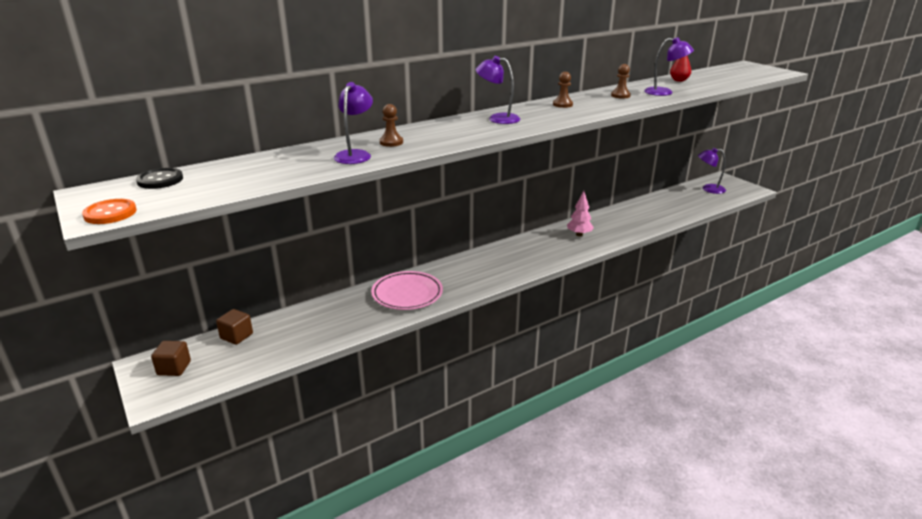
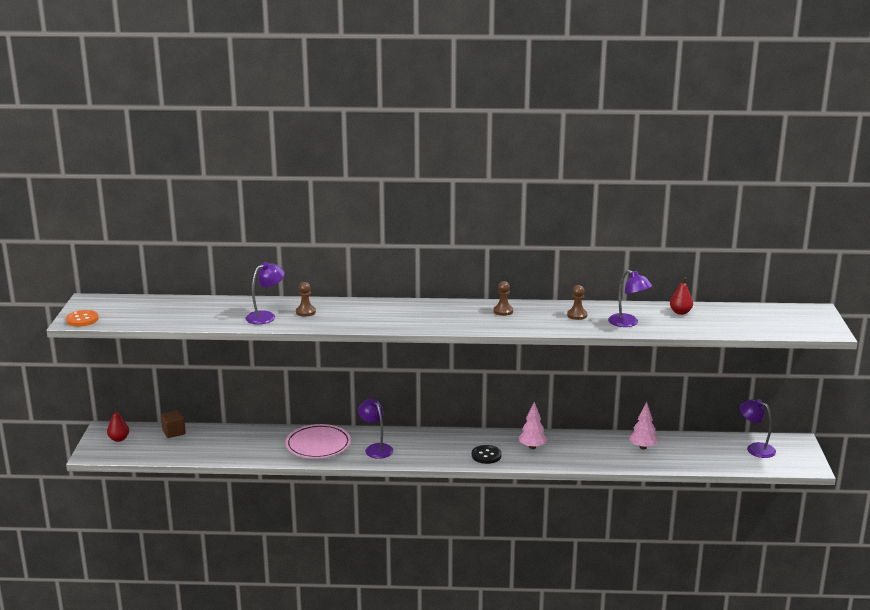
camera: 35 degrees right, 5 degrees down
black button [136,168,183,189] -> black button moved to [472,445,502,464]
brown cube [151,341,191,376] -> red pear [107,407,129,442]
purple lamp [476,56,520,124] -> purple lamp moved to [358,399,393,459]
none -> pink tree [629,402,658,449]

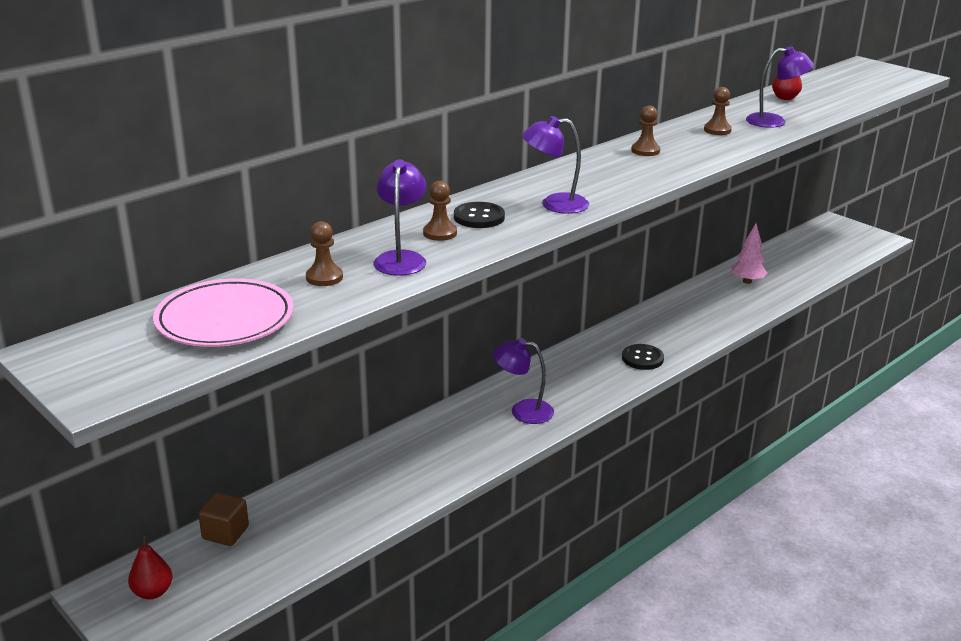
camera: 45 degrees left, 5 degrees up
orange button [66,310,99,327] -> none
pink plate [285,424,351,459] -> pink plate moved to [153,278,294,347]
pink tree [519,402,547,449] -> none
purple lamp [740,399,776,458] -> purple lamp moved to [522,116,589,214]
none -> brown pawn [306,221,343,286]
none -> black button [454,202,505,228]

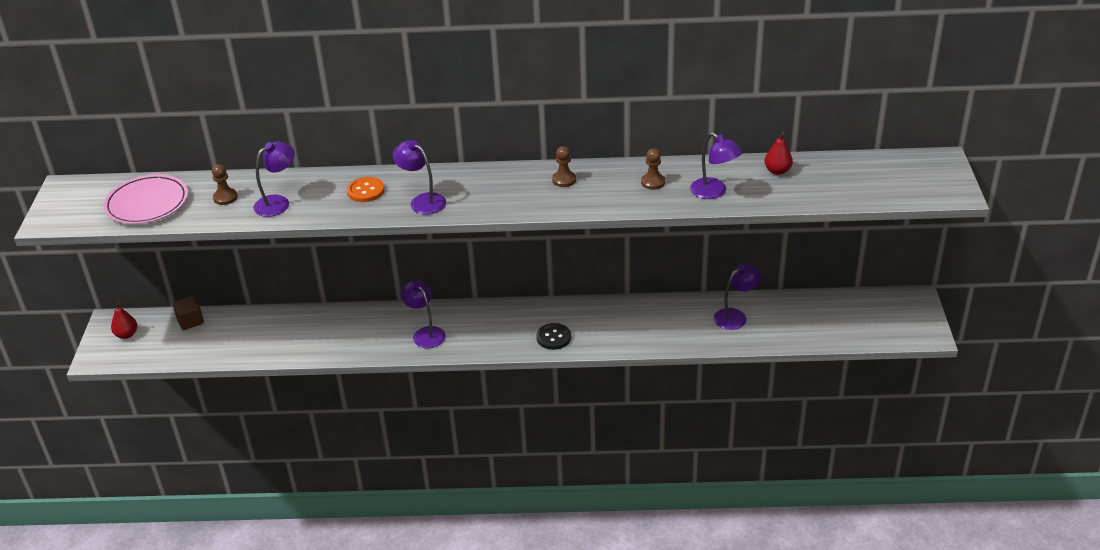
camera: 45 degrees right, 10 degrees up
brown pawn [423,181,457,241] -> none
black button [454,202,505,228] -> orange button [347,177,385,202]
pink tree [731,224,767,284] -> purple lamp [714,263,761,330]

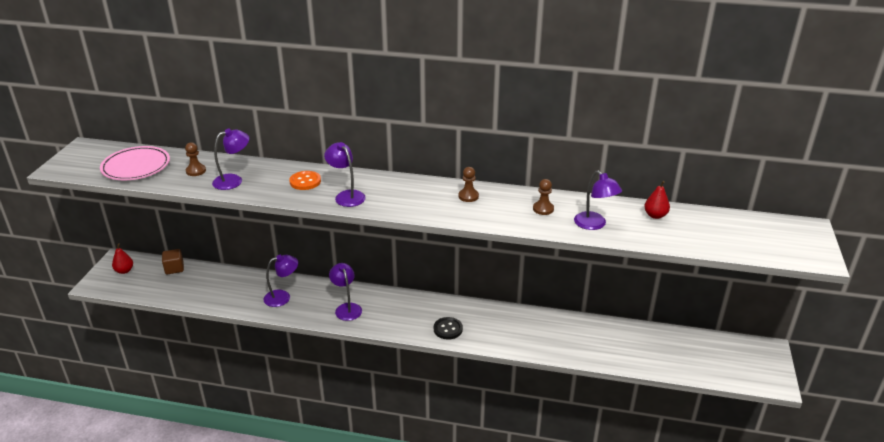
camera: 10 degrees right, 5 degrees down
purple lamp [714,263,761,330] -> purple lamp moved to [263,255,298,307]

